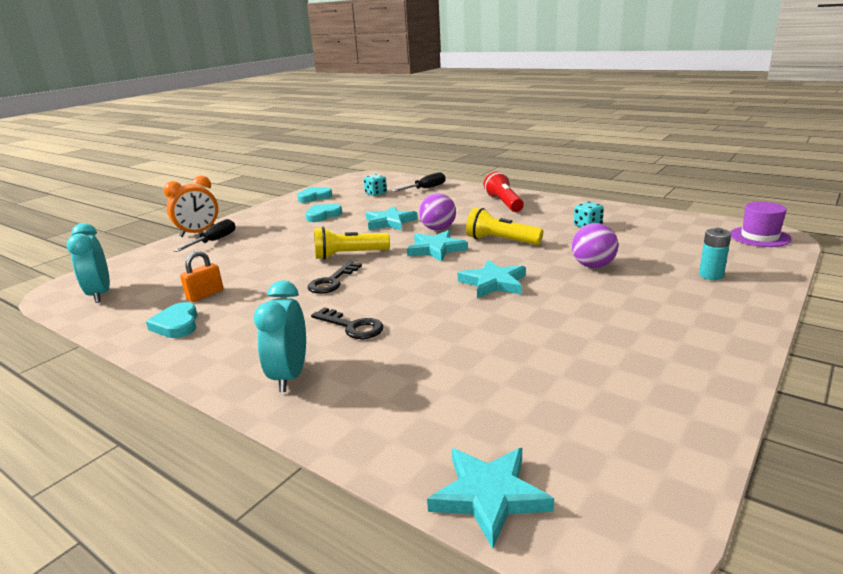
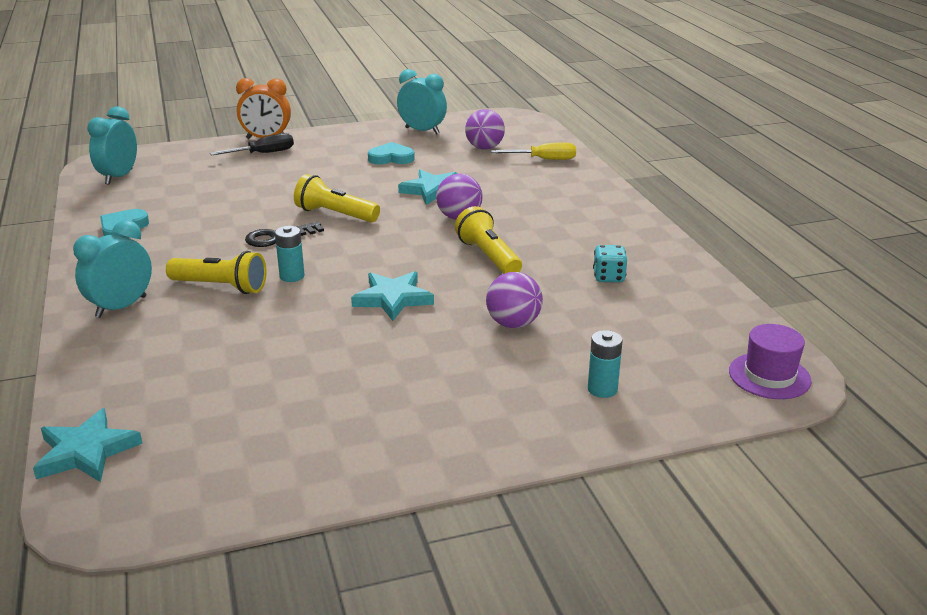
camera: 35 degrees right, 5 degrees up
orange padlock [180,251,223,302] -> none
turquoise heart [297,187,332,203] -> turquoise clock [397,69,447,134]
black key [311,307,384,339] -> yellow flashlight [166,251,267,294]
turquoise dice [364,174,387,196] -> purple ball [465,109,505,149]
black screwdriver [392,172,446,192] -> yellow screwdriver [491,142,576,160]
turquoise star [407,230,468,262] -> none
red flashlight [484,171,524,212] -> none
none -> turquoise battery [275,226,305,282]

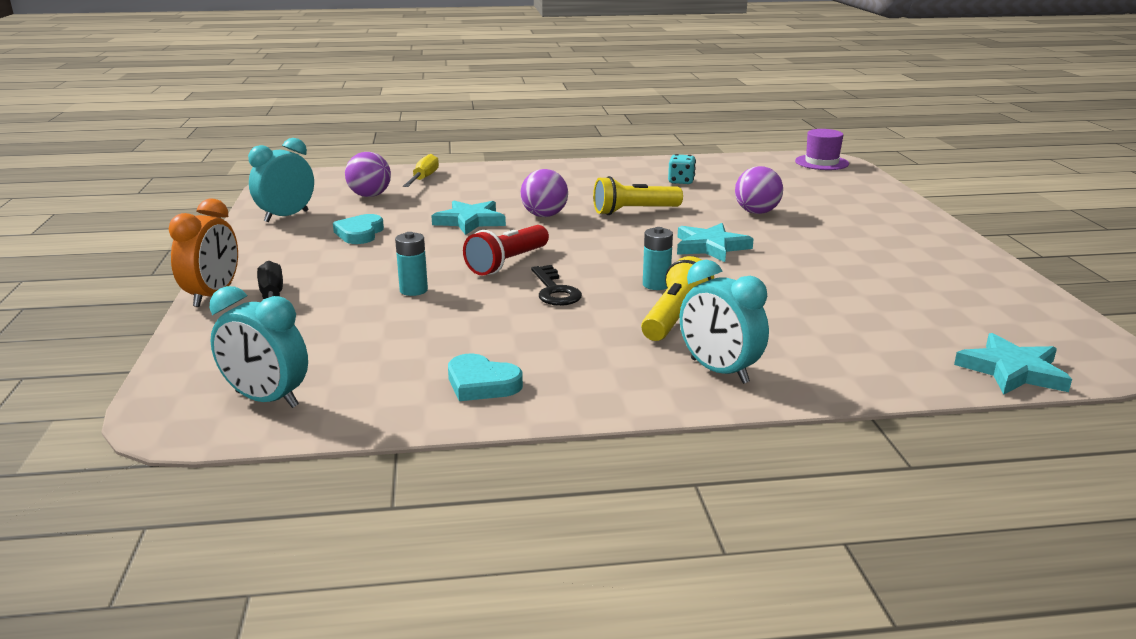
camera: 80 degrees left, 5 degrees down
yellow flashlight [294,174,380,222] -> red flashlight [463,225,549,275]
turquoise battery [588,330,623,398] -> turquoise battery moved to [395,232,428,296]

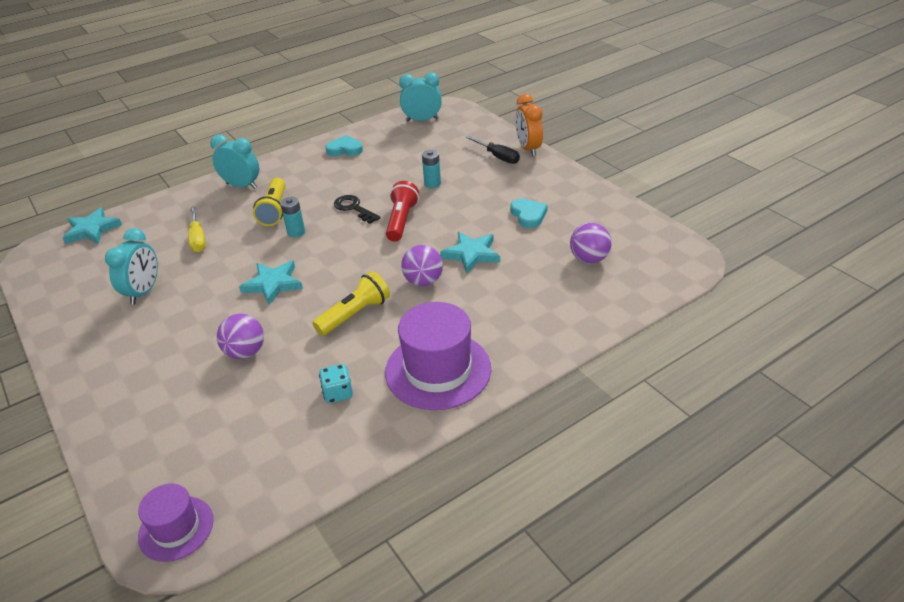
camera: 155 degrees right, 15 degrees up
turquoise clock [248,138,314,223] -> turquoise clock moved to [105,228,158,305]
yellow screwdriver [403,154,439,187] -> yellow screwdriver moved to [188,206,206,252]
none -> purple hat [385,302,491,410]

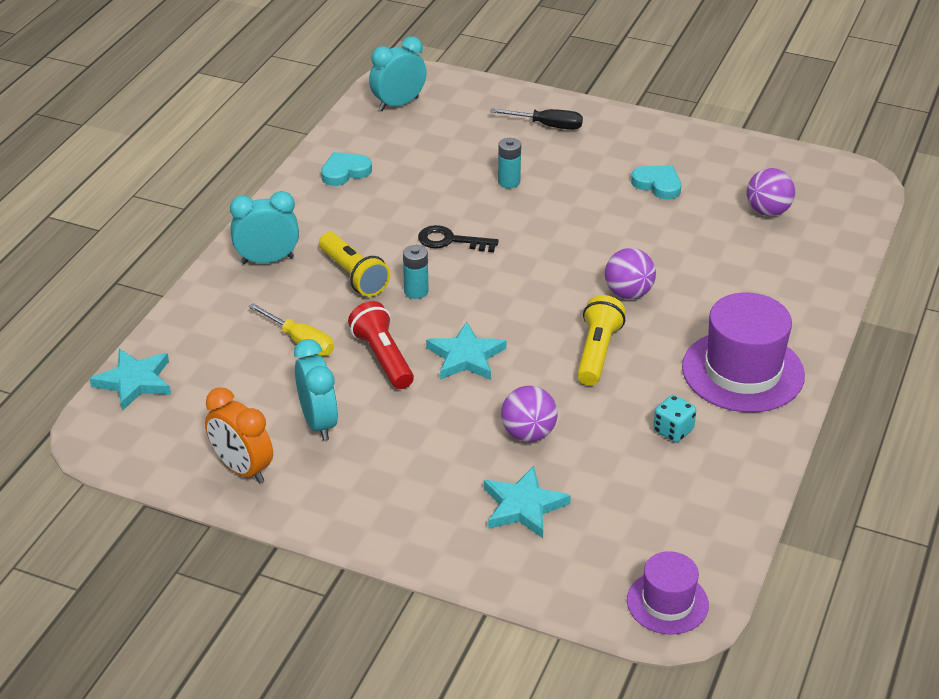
camera: 35 degrees left, 0 degrees up
red flashlight [386,181,419,241] -> red flashlight moved to [348,301,414,389]
turquoise star [440,232,500,273] -> turquoise star moved to [484,466,571,538]
orange clock [515,94,543,156] -> orange clock moved to [205,387,273,483]

